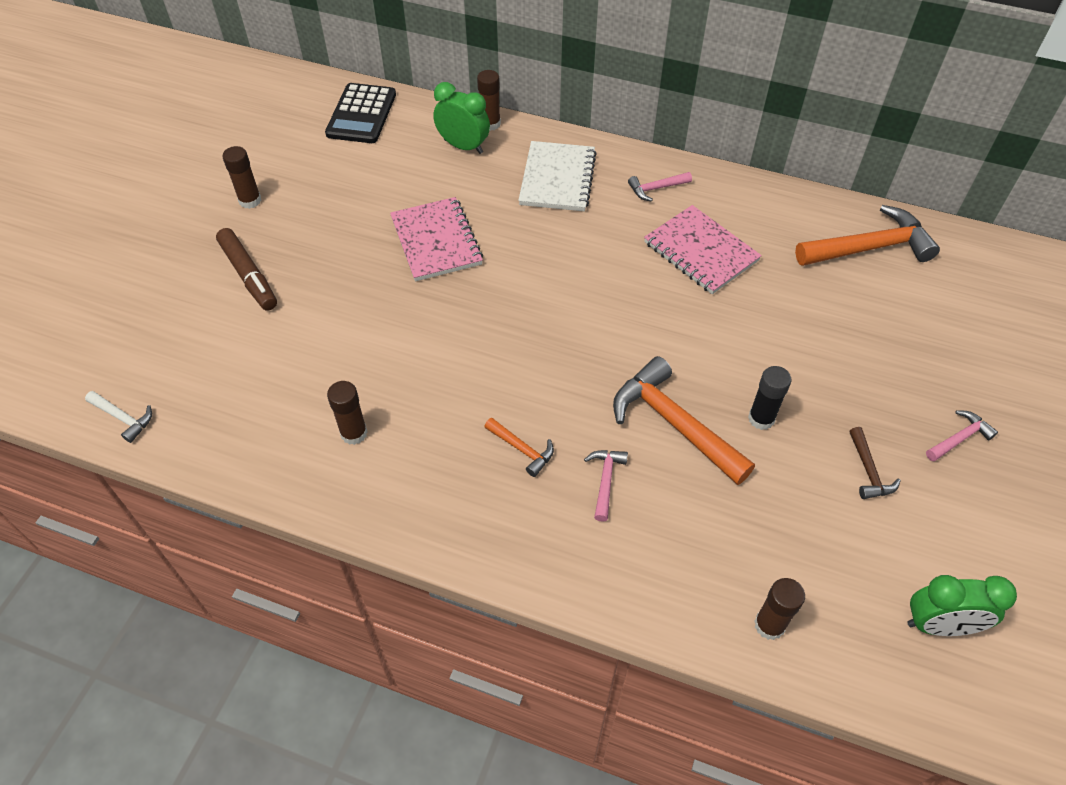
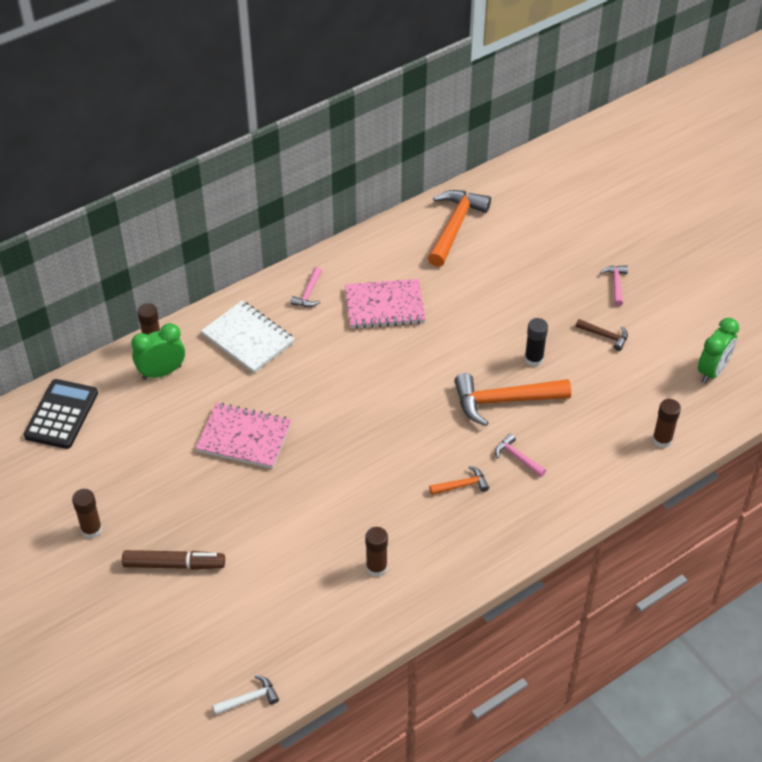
camera: 55 degrees left, 5 degrees down
black calculator [325,83,396,143] -> black calculator turned 120 degrees counterclockwise [24,379,98,449]

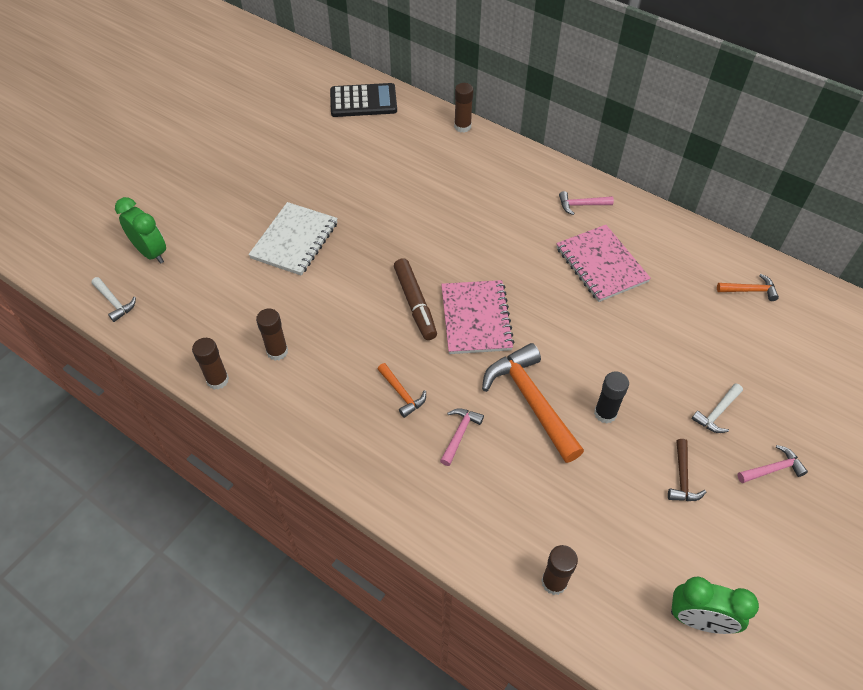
camera: 70 degrees right, 5 degrees up
brown glue stick [72,489,102,538] -> brown glue stick moved to [192,338,229,390]
brown marker [122,550,225,570] -> brown marker moved to [394,258,437,340]
green clock [131,323,185,380] -> green clock moved to [115,197,166,264]
pink notebook [196,403,292,469] -> pink notebook moved to [441,280,515,354]
white notebook [201,301,295,373] -> white notebook moved to [248,202,338,275]
orange hammer [428,190,491,267] -> orange hammer [717,274,779,301], size x0.49
none -> white hammer [692,383,743,433]

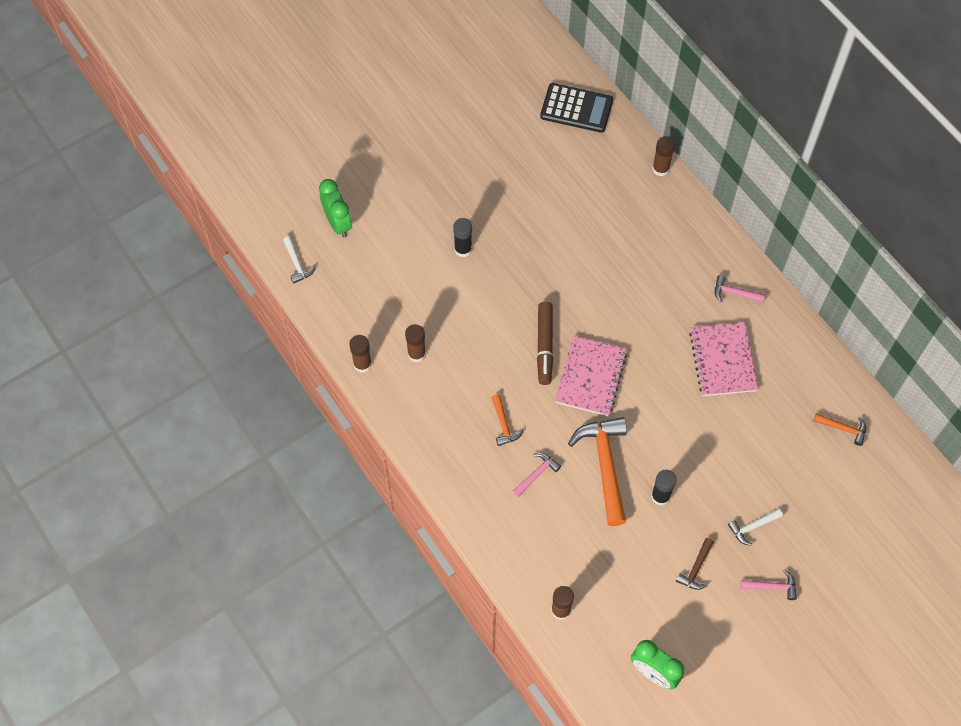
camera: 20 degrees right, 10 degrees up
white notebook [248,202,338,275] -> black glue stick [453,218,472,257]

